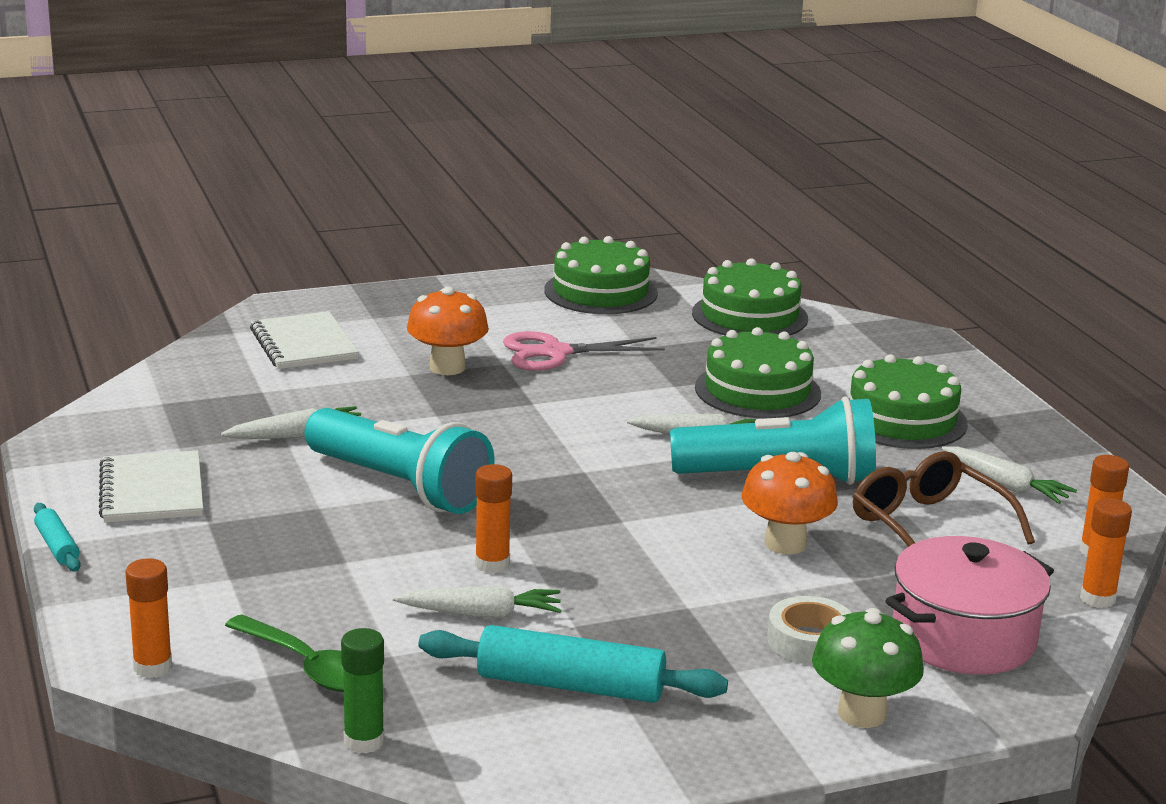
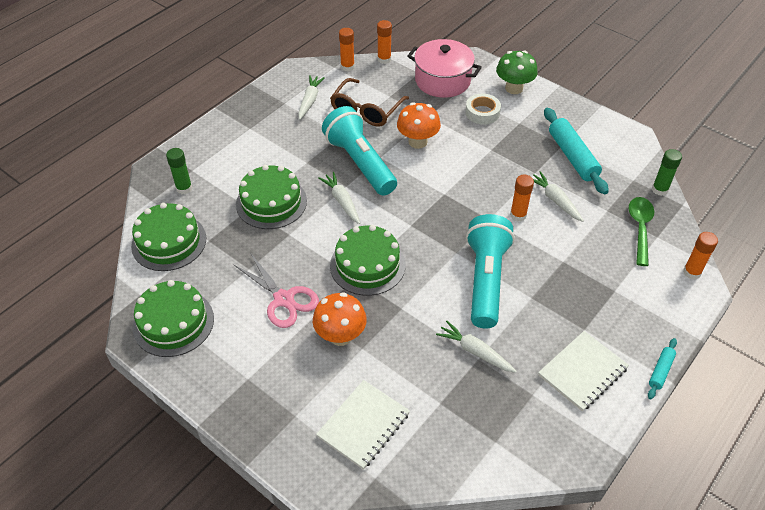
camera: 120 degrees left, 25 degrees up
green cake [849,354,968,449] -> green cake moved to [330,225,406,296]
none -> green glue stick [166,148,193,194]

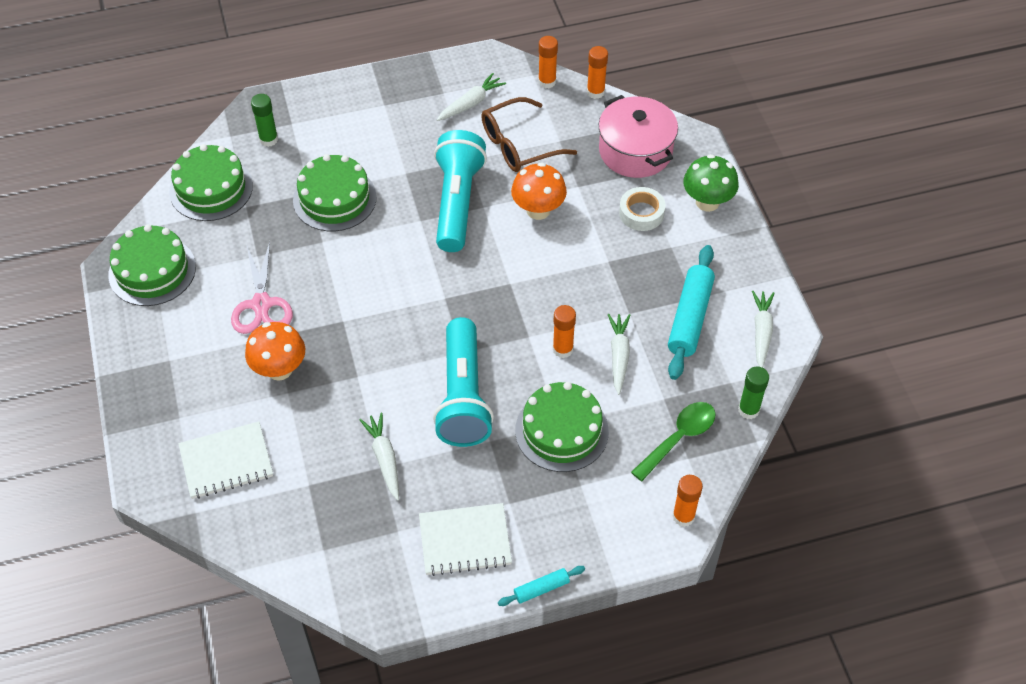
camera: 35 degrees right, 5 degrees up
white carrot [318,172,360,224] -> white carrot moved to [752,290,775,368]
green cake [330,225,406,296] -> green cake moved to [515,382,609,472]
turquoise flashlight [466,214,515,329] -> turquoise flashlight turned 135 degrees clockwise [433,317,494,447]

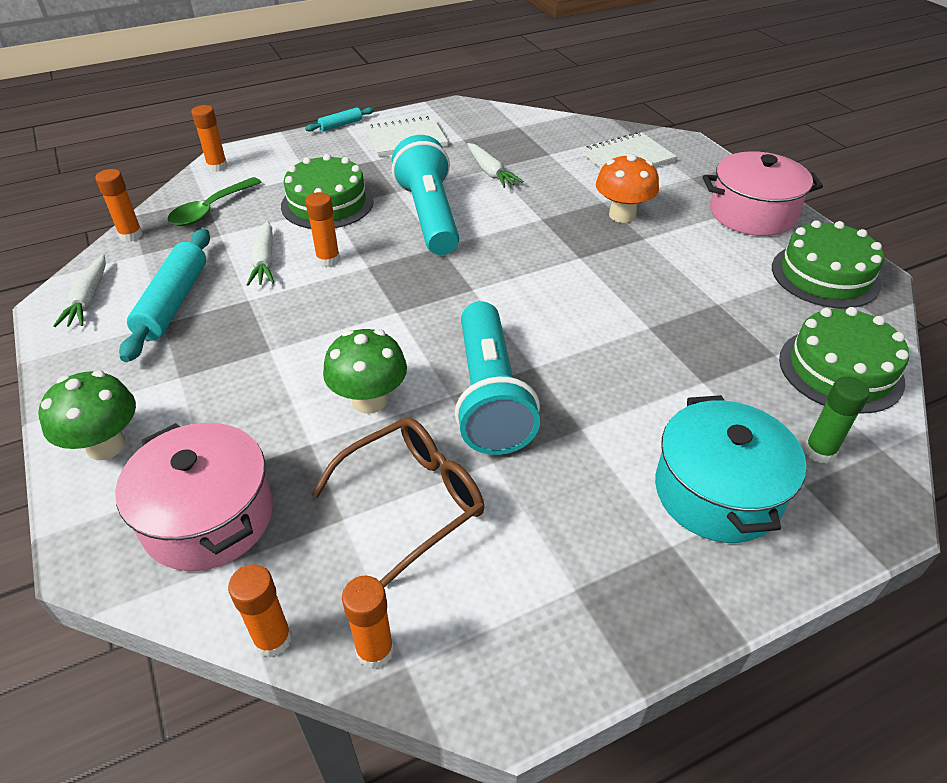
camera: 170 degrees right, 10 degrees down
pink scissors [231,242,293,334] -> none
green cake [293,154,377,231] -> none
white carrot [437,73,506,121] -> none
orange mushroom [511,163,567,220] -> green mushroom [323,329,407,414]
white tape [619,187,665,231] -> none
green glue stick [738,367,769,419] -> orange glue stick [95,169,143,242]
none -> turquoise pot [655,395,807,543]
none -> pink pot [703,151,823,236]

